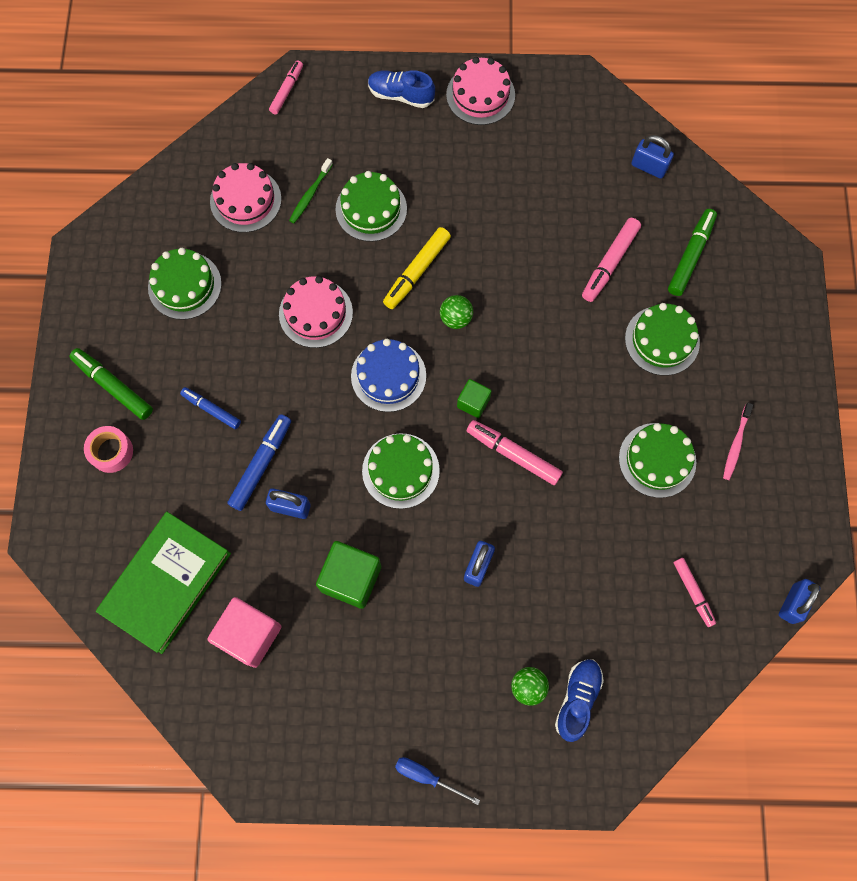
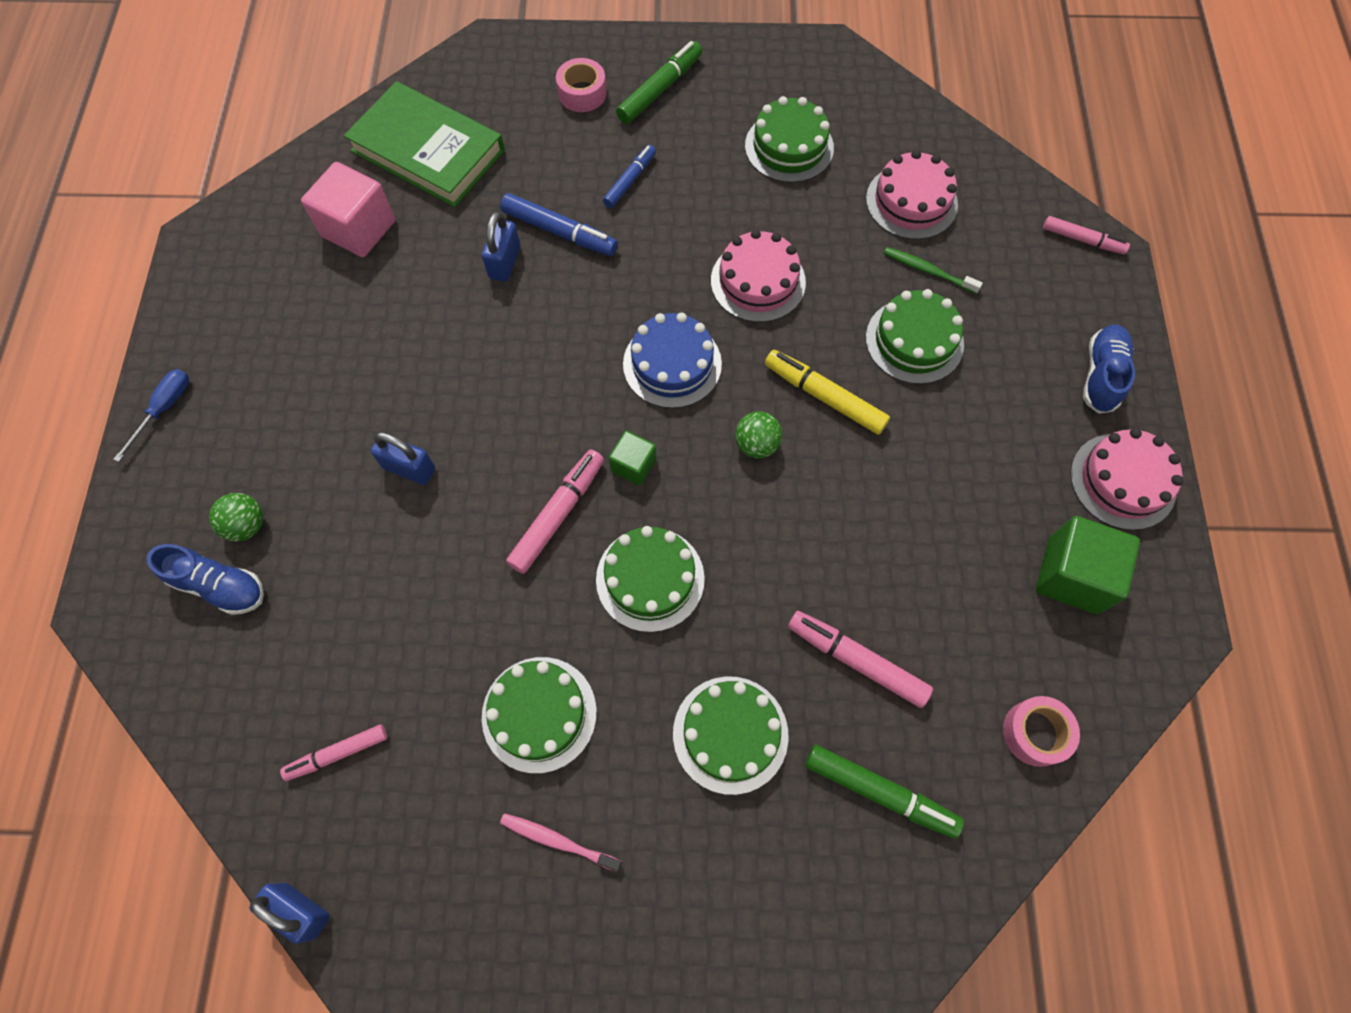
camera: 90 degrees right, 5 degrees down
green cube [316,541,381,609] -> green cube moved to [1036,516,1140,614]
green cake [362,433,440,509] -> green cake moved to [596,526,705,632]
blue padlock [631,135,674,179] -> pink tape [1003,696,1080,767]

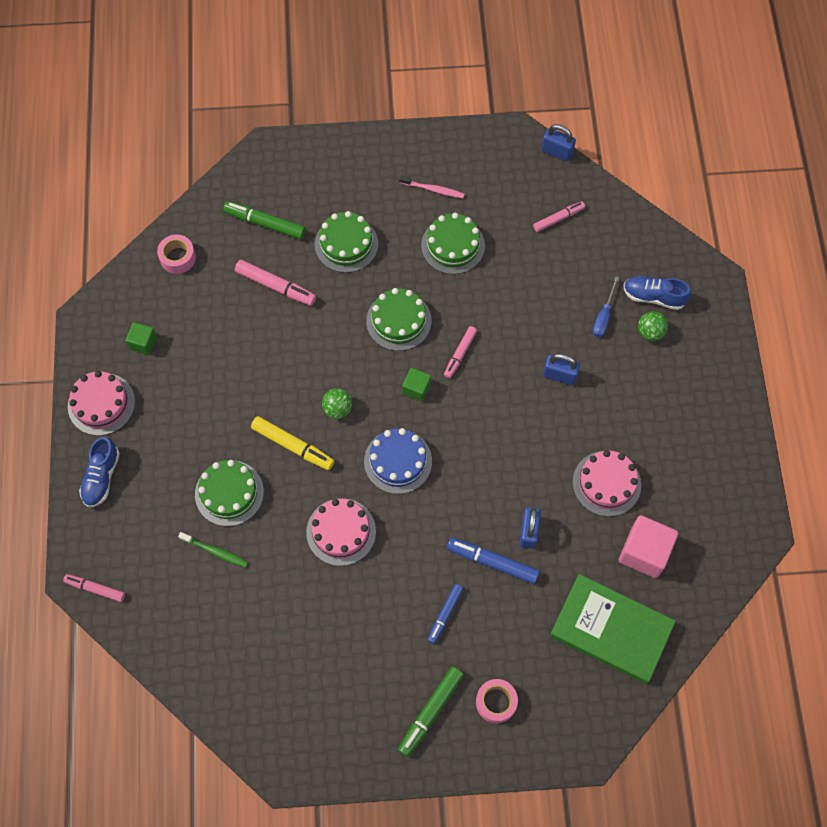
camera: 175 degrees right, 0 degrees up
blue screwdriver [113,369,189,462] -> blue screwdriver moved to [593,276,619,337]
pink marker [506,450,604,574] -> pink marker [444,326,477,378], size x0.66
green cake [745,96,834,183] -> none
pink cake [866,150,958,240] -> pink cake moved to [572,450,641,517]
green cube [1036,516,1140,614] -> green cube [125,322,157,355], size x0.56

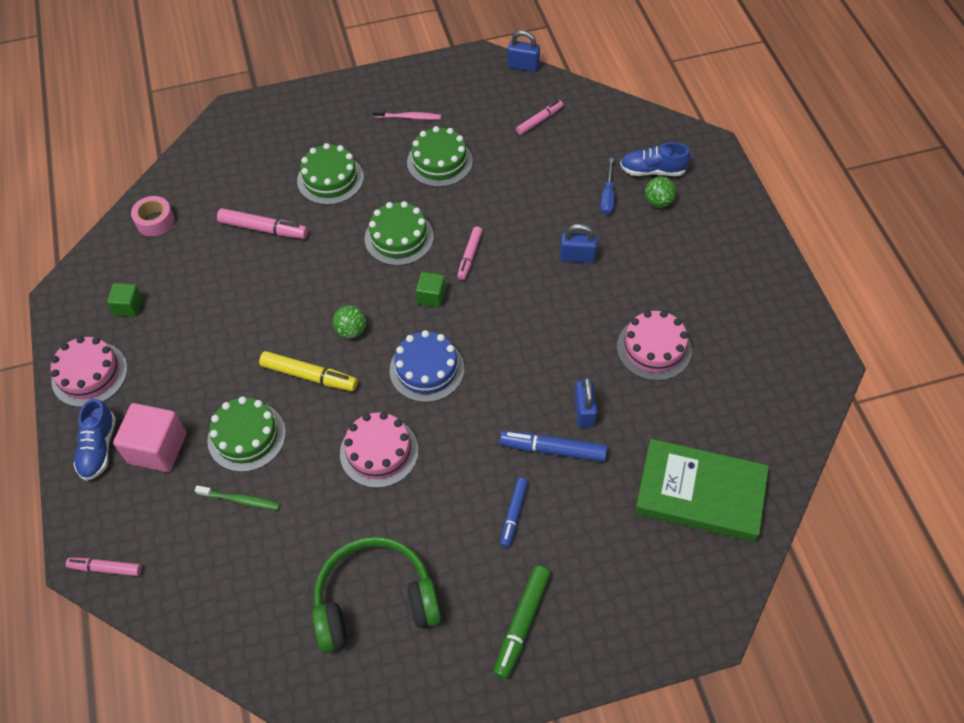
camera: 10 degrees left, 10 degrees down
green marker [223,201,306,239] -> none
pink tape [476,679,518,723] -> none
pink cube [619,515,678,578] -> pink cube moved to [113,403,186,472]
none -> green headphones [312,536,441,653]

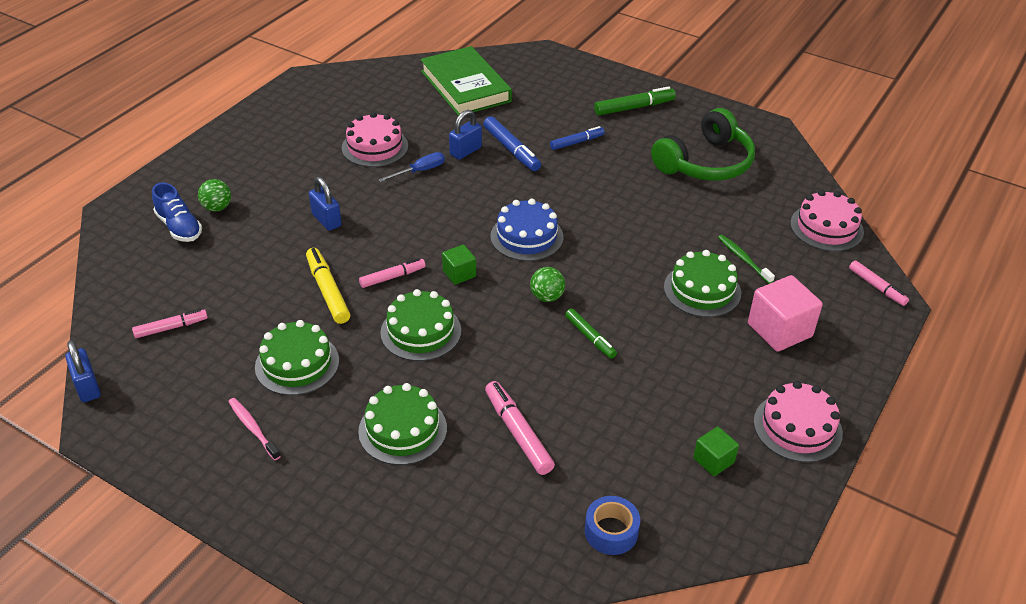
camera: 135 degrees left, 15 degrees down
blue shoe [74,398,116,481] -> none
pink tape [131,196,174,237] -> blue tape [585,496,640,555]
yellow marker [259,351,358,391] -> yellow marker moved to [306,248,350,324]
green headphones [312,536,441,653] -> green headphones turned 75 degrees counterclockwise [651,108,755,181]
pink cake [340,412,418,488] -> pink cake moved to [790,190,864,251]
pink marker [516,100,563,135] -> pink marker turned 150 degrees clockwise [132,309,208,338]
blue screwdriver [600,158,615,215] -> blue screwdriver moved to [379,152,445,182]
none -> green marker [565,308,617,359]

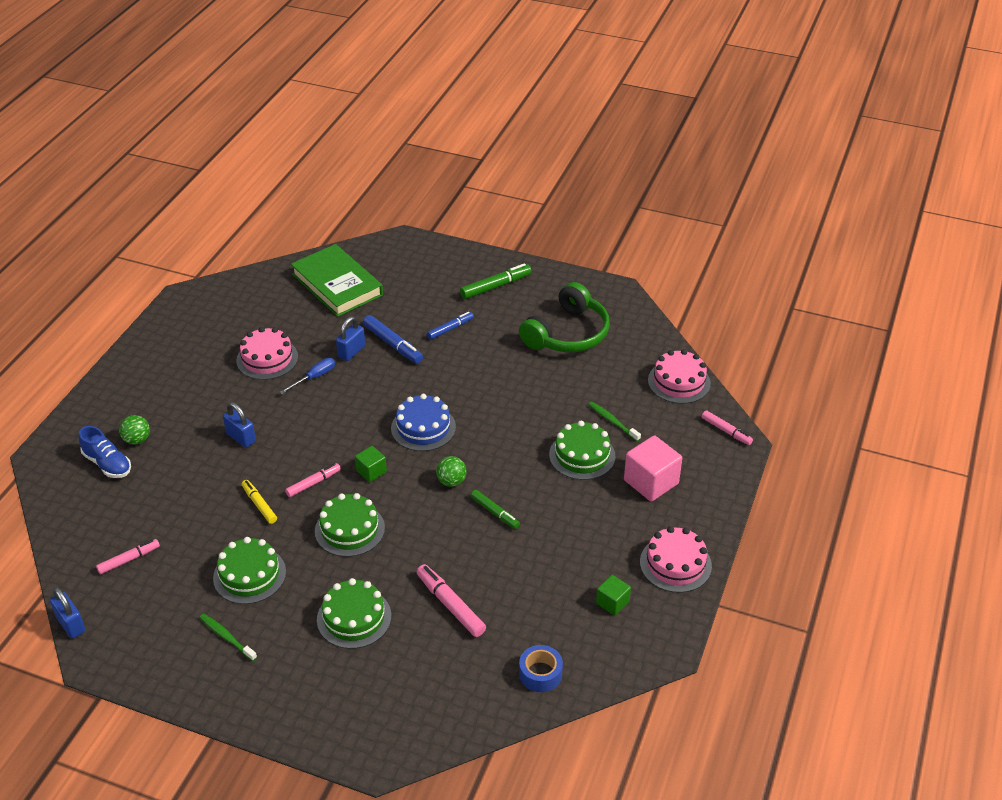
camera: 10 degrees left, 0 degrees up
pink toothbrush [228,398,281,460] -> green toothbrush [200,614,257,661]
yellow marker [306,248,350,324] -> yellow marker [242,480,277,524], size x0.66

